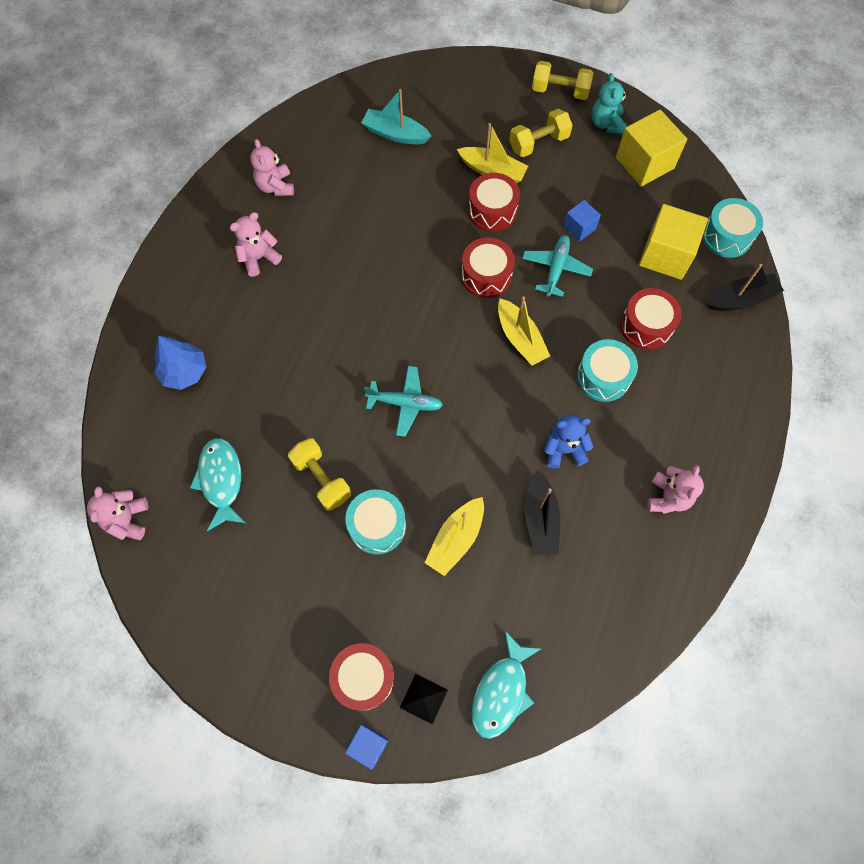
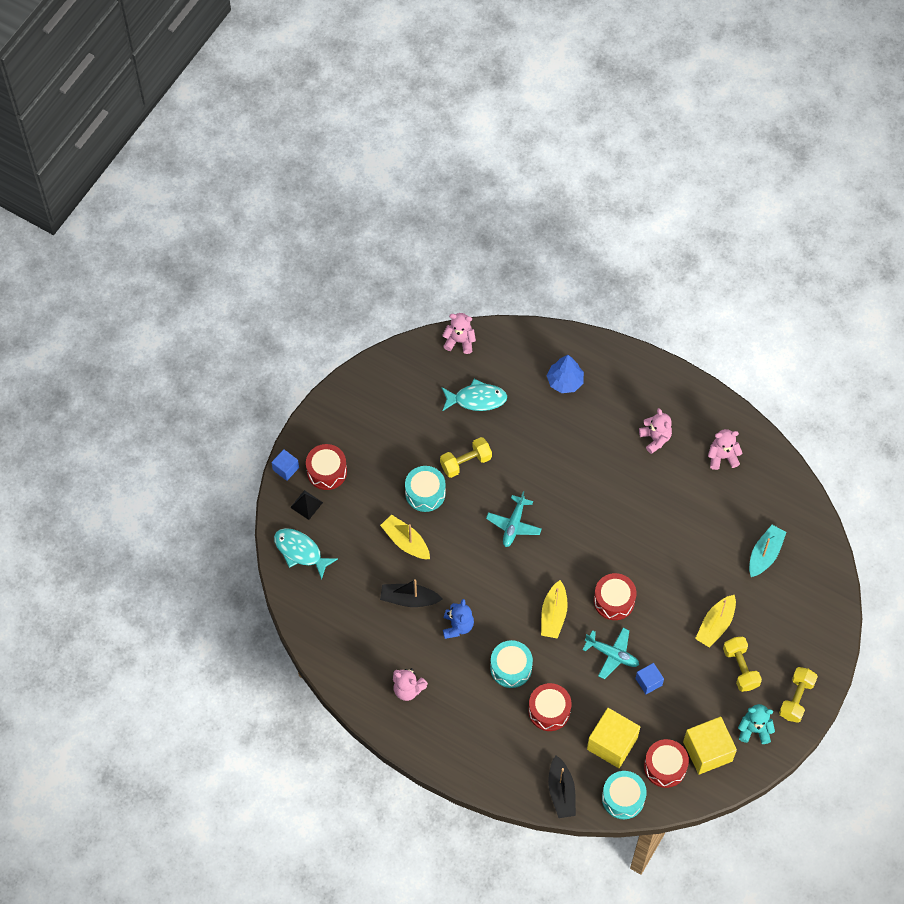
camera: 100 degrees right, 5 degrees down
red drum [468,173,520,232] -> red drum moved to [644,739,689,788]
yellow boat [498,296,550,366] -> yellow boat turned 60 degrees counterclockwise [541,580,568,639]

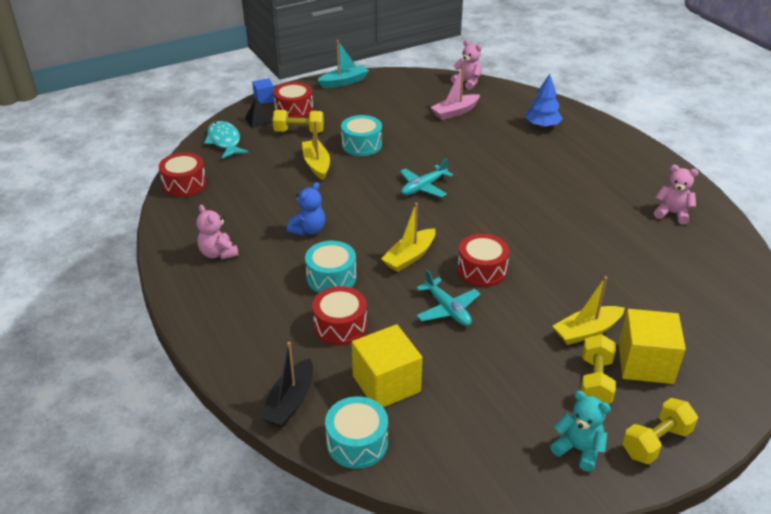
camera: 30 degrees right, 25 degrees down
black boat [380,579,442,607] -> none
yellow dumbbell [440,437,492,478] -> yellow dumbbell moved to [273,110,324,133]
turquoise fish [442,379,507,411] -> pink boat [430,66,480,120]
blue cube [635,663,664,694] -> none
pink teddy bear [639,408,672,454] -> none
red drum [644,739,689,788] -> red drum moved to [159,152,207,197]
yellow cube [683,717,737,775] -> yellow cube moved to [618,309,686,384]
turquoise boat [749,525,786,577] -> turquoise boat moved to [317,40,369,88]

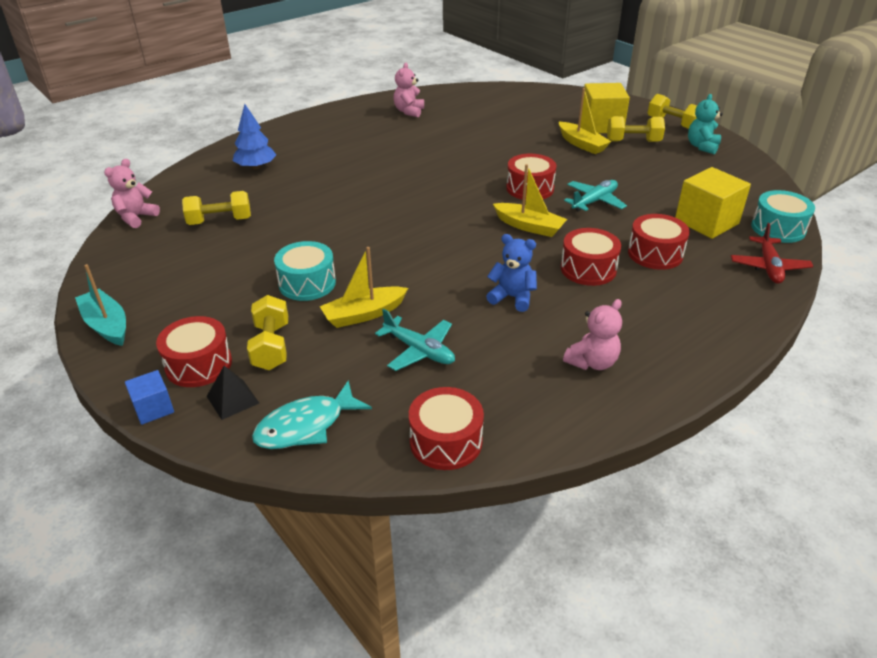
camera: 100 degrees left, 0 degrees up
black boat [260,342,313,428] -> red plane [731,223,813,284]
turquoise drum [305,241,357,293] -> red drum [561,228,621,286]
turquoise plane [400,158,453,198] -> turquoise plane moved to [375,309,455,371]
pink boat [430,66,480,120] -> yellow dumbbell [182,191,251,225]

